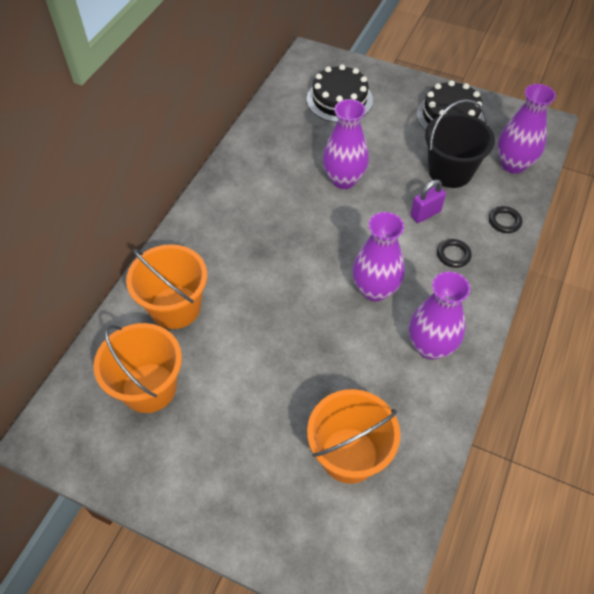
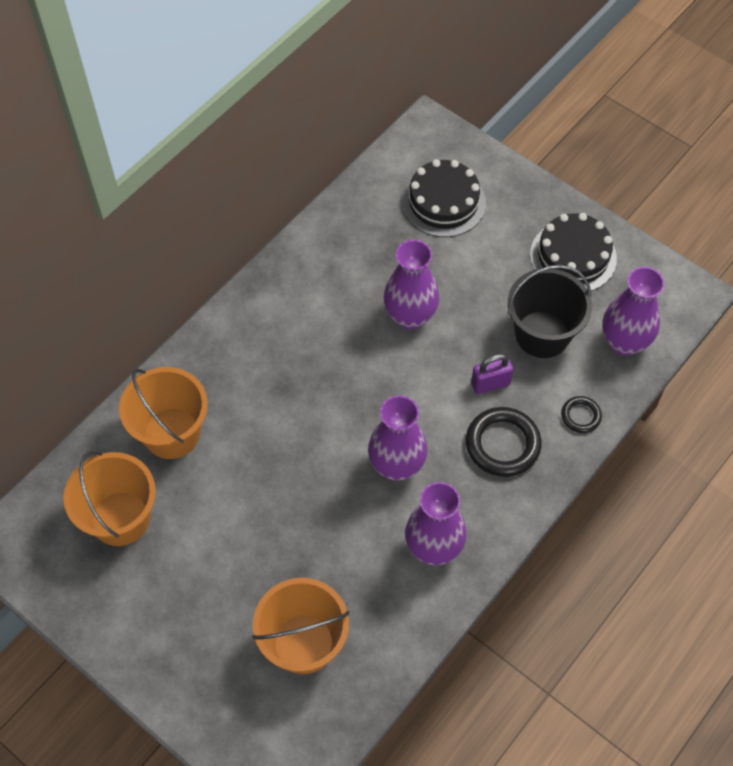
camera: 15 degrees right, 5 degrees up
black ring [437,239,472,268] -> black ring [466,407,541,477], size x1.84

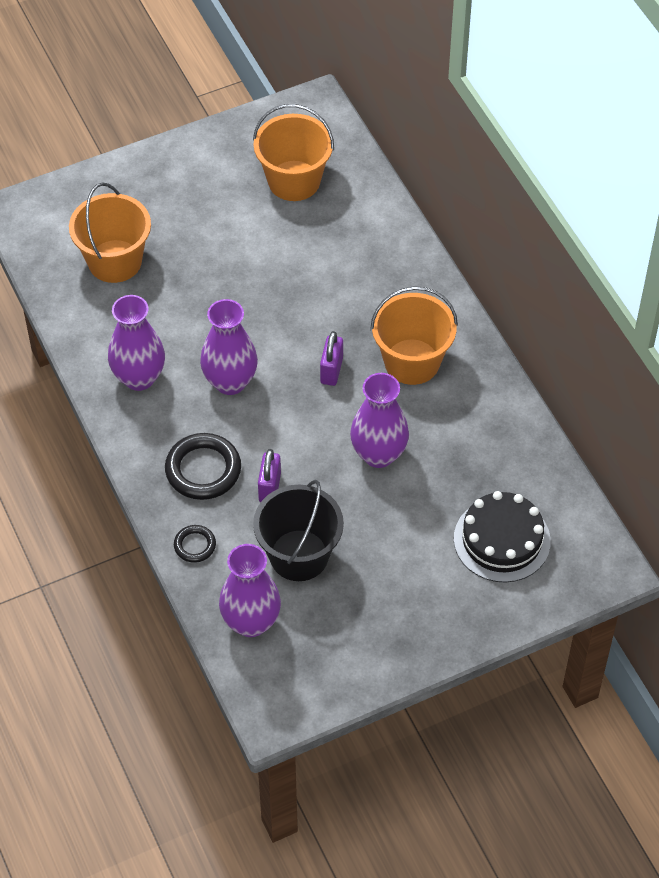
camera: 115 degrees right, 5 degrees down
orange bucket [119,367,208,459] -> orange bucket moved to [370,286,458,385]
black cake [530,213,617,291] -> none
none -> purple padlock [320,331,343,386]

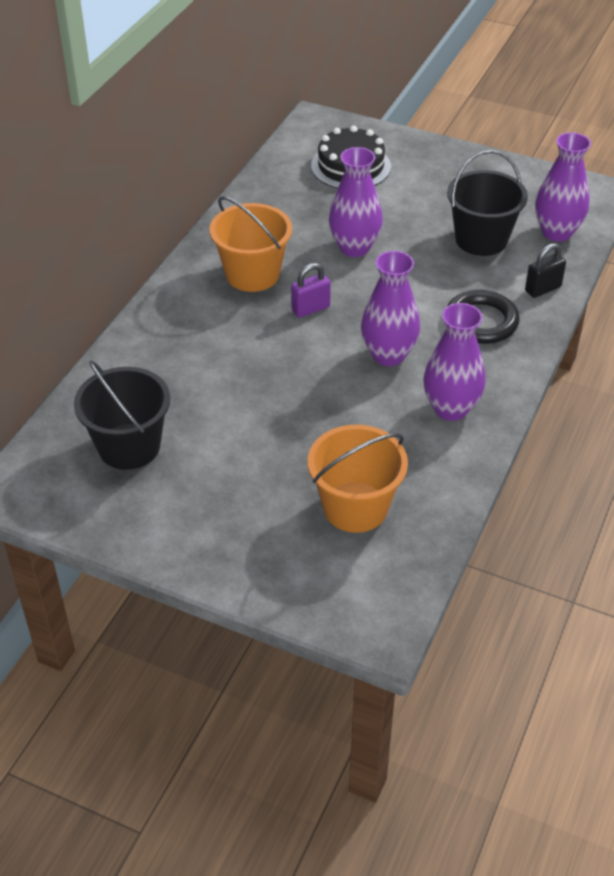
camera: 130 degrees left, 10 degrees down
black ring [174,525,216,563] -> black padlock [525,243,566,298]
orange bucket [253,104,334,201] -> black bucket [74,360,170,470]
purple padlock [258,449,281,502] -> none

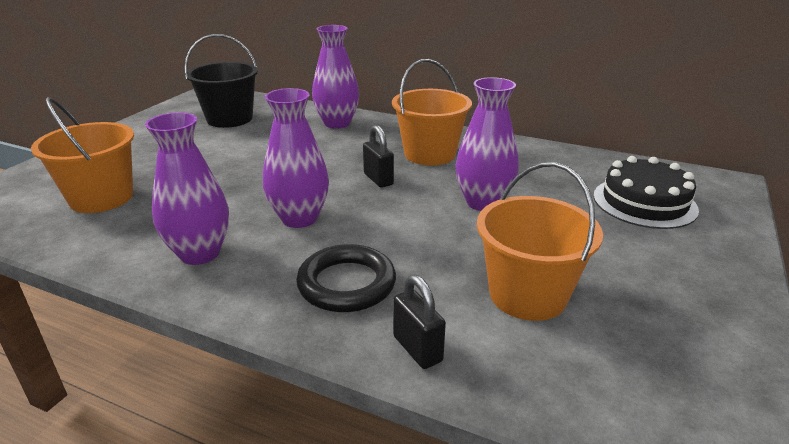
camera: 90 degrees right, 15 degrees down
purple padlock [291,263,331,318] -> black padlock [363,125,394,188]
black bucket [447,150,528,256] -> orange bucket [477,162,603,321]
purple vase [535,132,591,242] -> purple vase moved to [312,25,359,129]

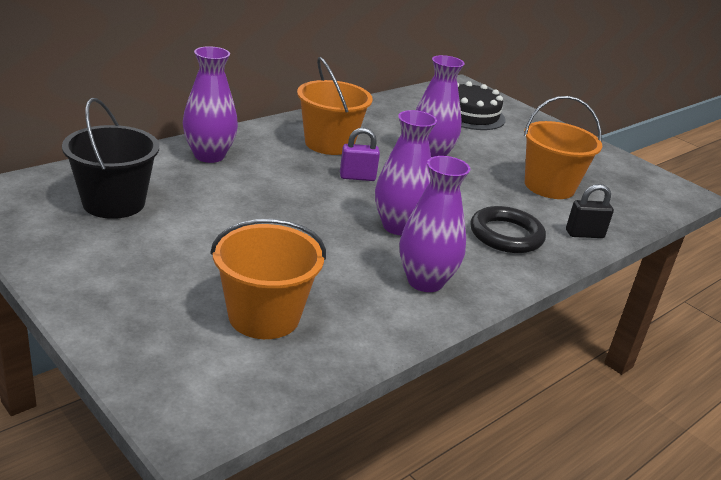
camera: 70 degrees left, 0 degrees up
black padlock [363,125,394,188] -> purple padlock [340,128,380,181]

